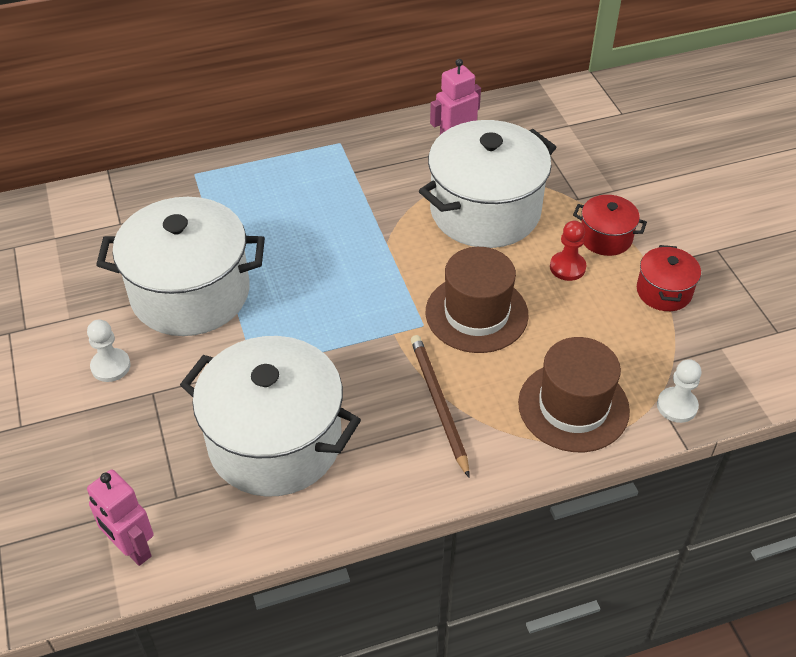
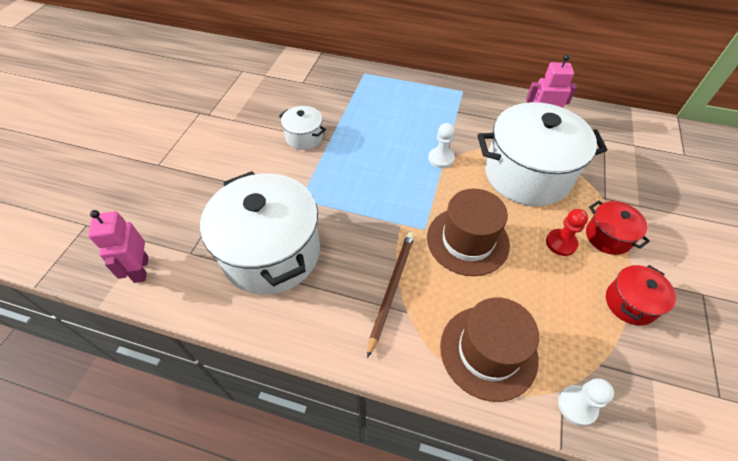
camera: 35 degrees right, 5 degrees up
white pawn [87,320,131,382] -> white pawn moved to [428,123,455,168]
white pot [96,197,265,336] -> white pot [279,106,326,150], size x0.47

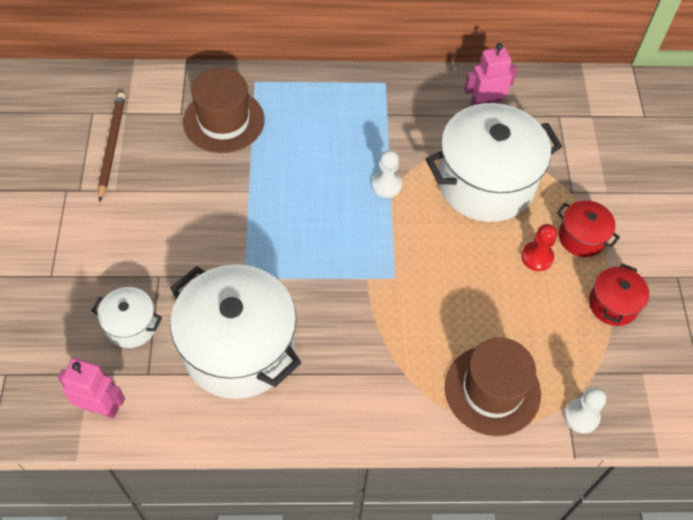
camera: 20 degrees left, 5 degrees up
pink robot [88,210,149,283] -> pink robot turned 135 degrees clockwise [58,358,125,418]
white pot [279,106,326,150] -> white pot moved to [92,287,162,348]
brown pencil [367,232,415,358] -> brown pencil moved to [98,93,125,202]
brown hat [427,189,510,276] -> brown hat moved to [183,68,265,153]

